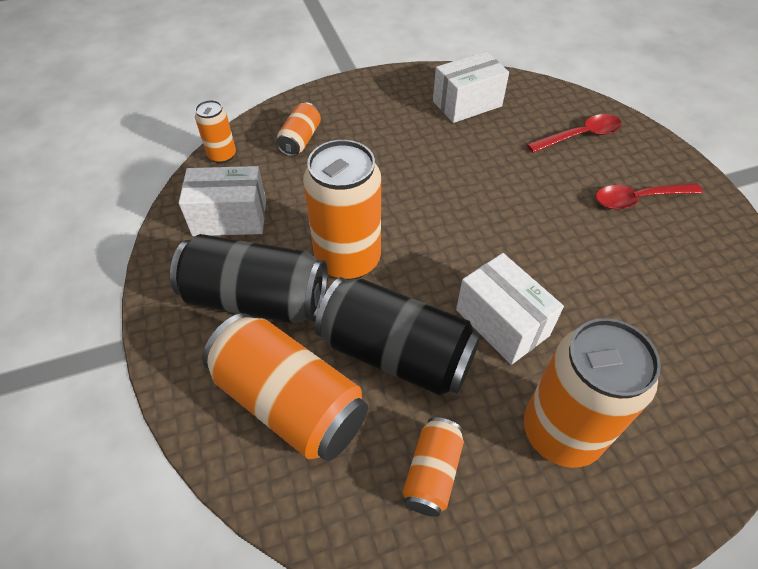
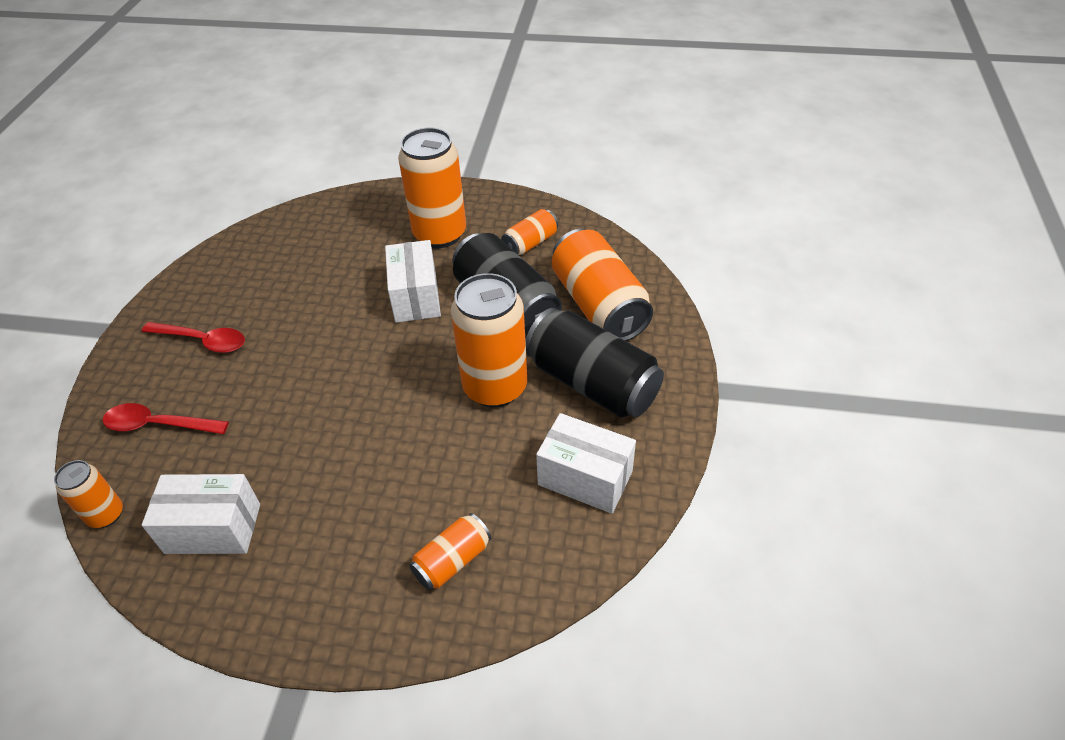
camera: 150 degrees left, 5 degrees down
orange can [195,100,236,163] -> orange can moved to [54,460,123,528]

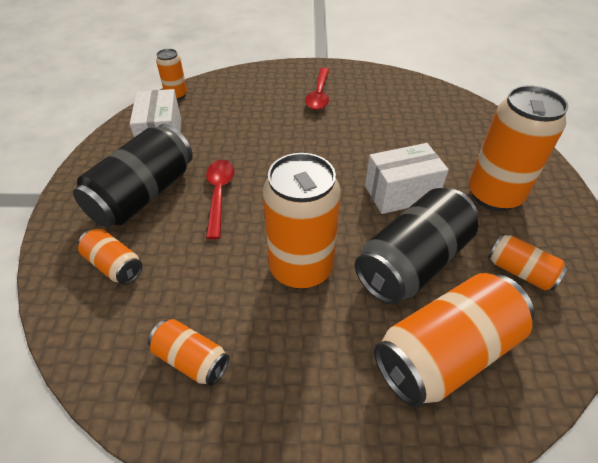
camera: 80 degrees right, 0 degrees up
red spoon [102,403,229,434] -> red spoon moved to [206,160,234,239]
black can [526,308,664,418] -> black can moved to [73,124,193,228]
white box [536,413,636,514] -> orange can [148,319,229,386]

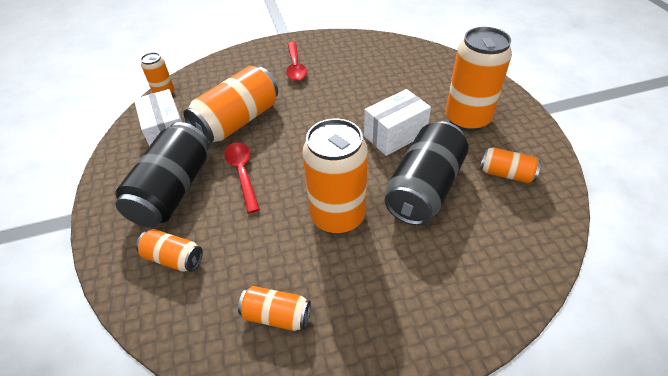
camera: 15 degrees left, 0 degrees up
orange can [374,273,534,408] -> orange can moved to [184,66,278,144]

